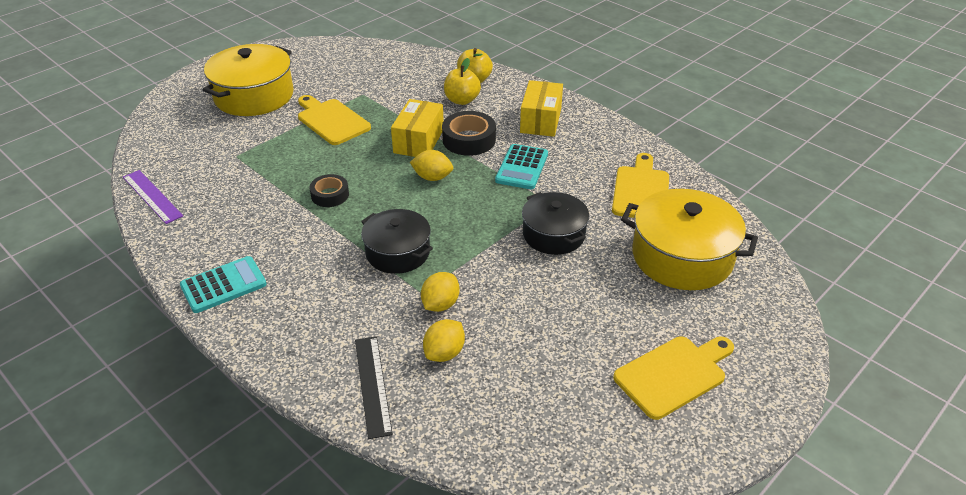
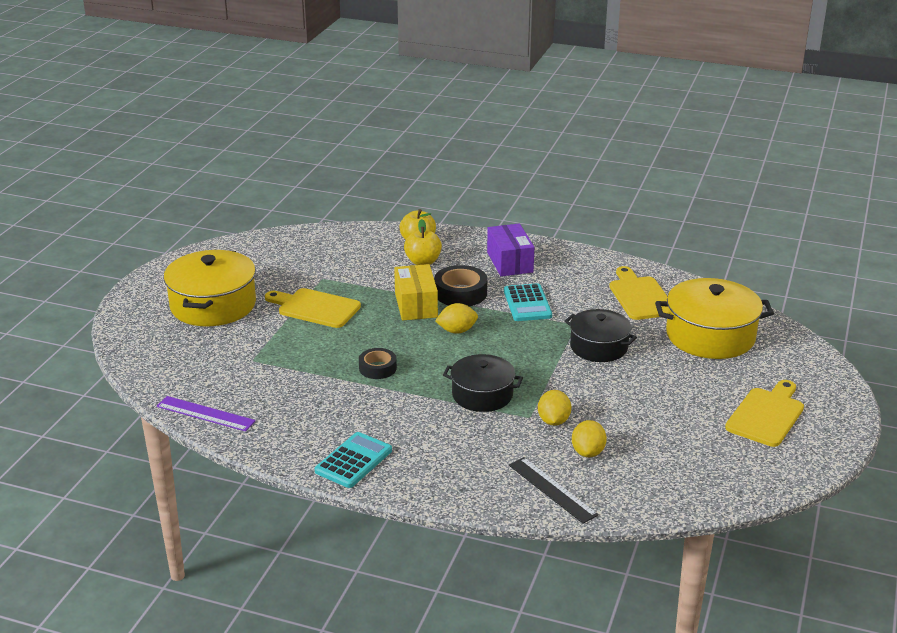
camera: 25 degrees left, 10 degrees down
yellow box [520,80,563,137] -> purple box [487,223,535,277]

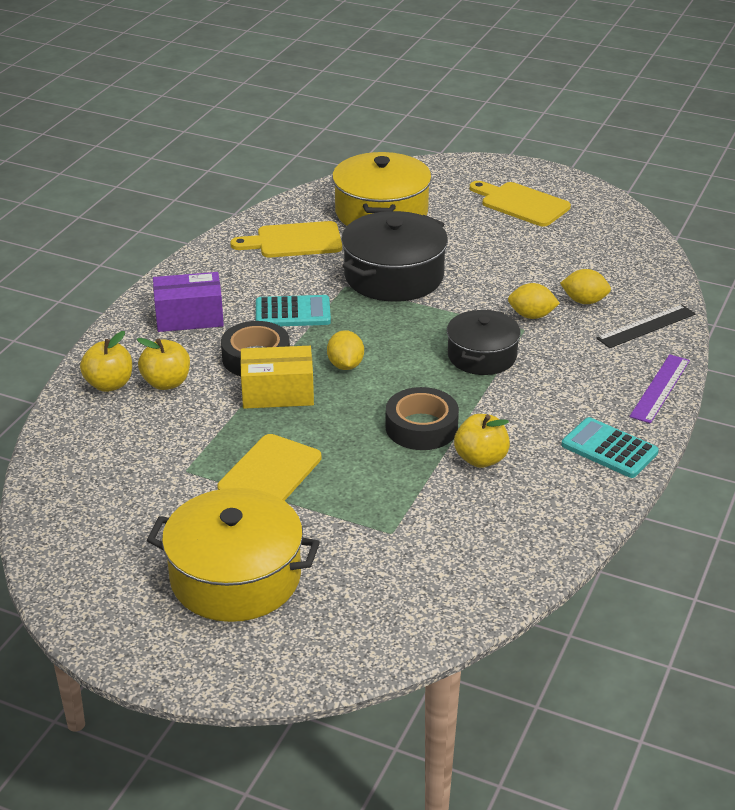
camera: 85 degrees left, 5 degrees up
purple ruler [157,396,256,432] -> purple ruler moved to [629,354,690,424]
black tape [359,348,397,379] -> black tape [385,387,459,450], size x1.54
black pot [565,309,637,362] -> black pot [341,211,448,302], size x1.55
none -> yellow apple [454,414,510,468]

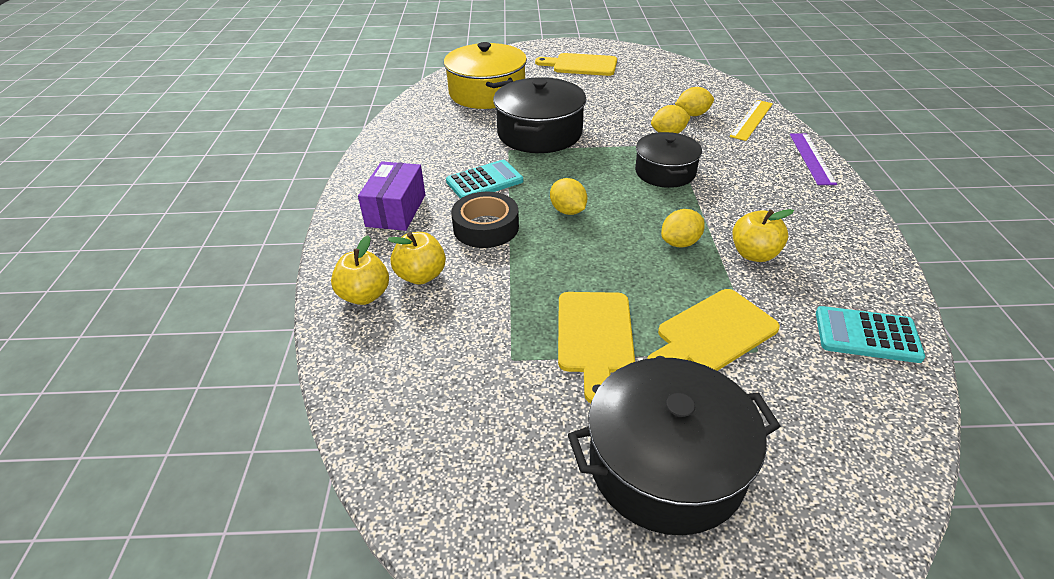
camera: 25 degrees left, 5 degrees up
yellow pot [147,488,320,622] -> black pot [568,357,781,535]
purple box [153,272,224,332] -> purple box turned 45 degrees counterclockwise [358,161,425,231]
yellow cutting board [230,221,342,258] -> yellow cutting board moved to [647,289,780,371]
yellow box [240,346,314,409] -> none
black tape [385,387,459,450] -> yellow lemon [661,209,705,247]
turquoise calculator [562,417,659,478] -> turquoise calculator moved to [816,306,925,363]
black ruler [596,304,695,348] -> yellow ruler [730,100,773,141]

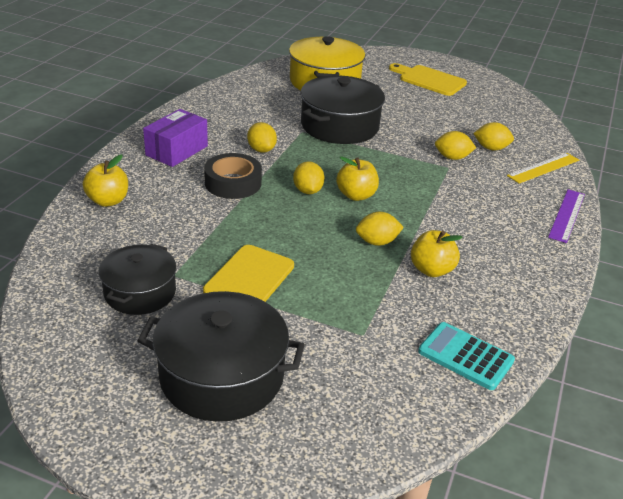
camera: 20 degrees right, 5 degrees down
yellow apple [387,232,446,284] -> yellow apple moved to [336,156,379,201]
turquoise calculator [446,160,523,199] -> yellow lemon [247,122,277,153]
black pot [635,132,702,188] -> black pot moved to [99,244,177,315]
yellow cutting board [647,289,780,371] -> none

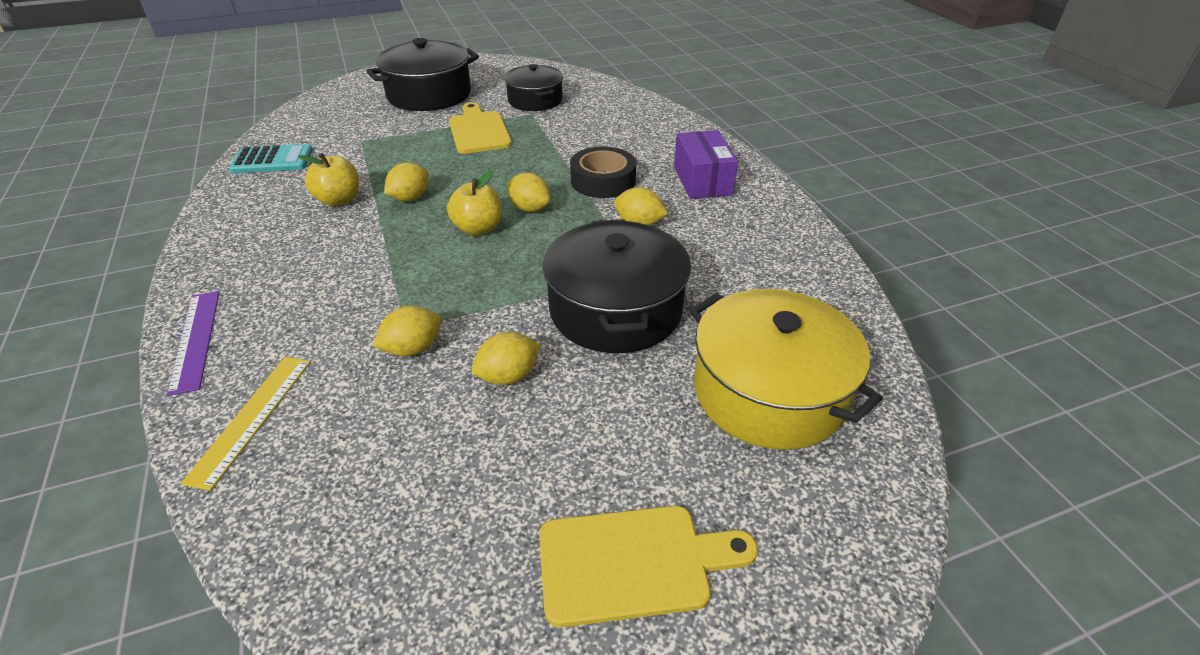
camera: 140 degrees right, 5 degrees up
yellow apple [83,155,128,207] -> none
yellow lemon [473,122,514,150] -> yellow lemon moved to [472,332,541,385]

